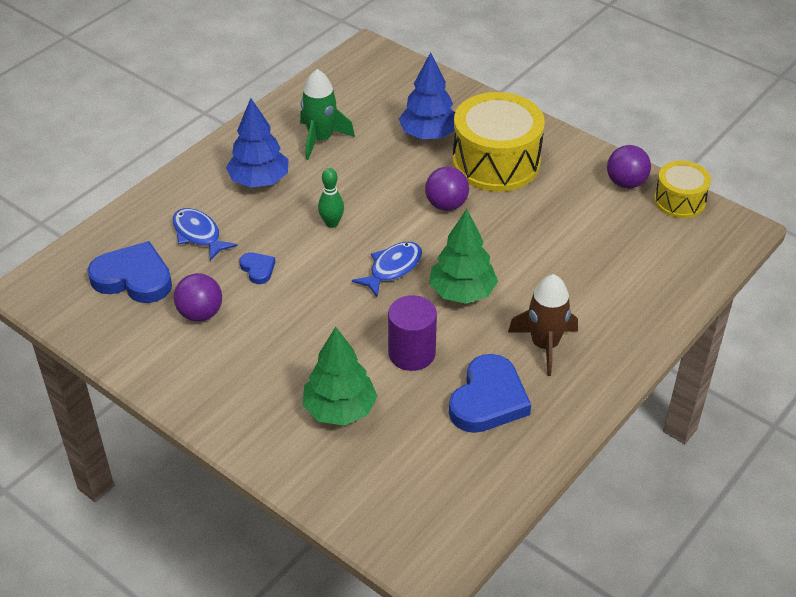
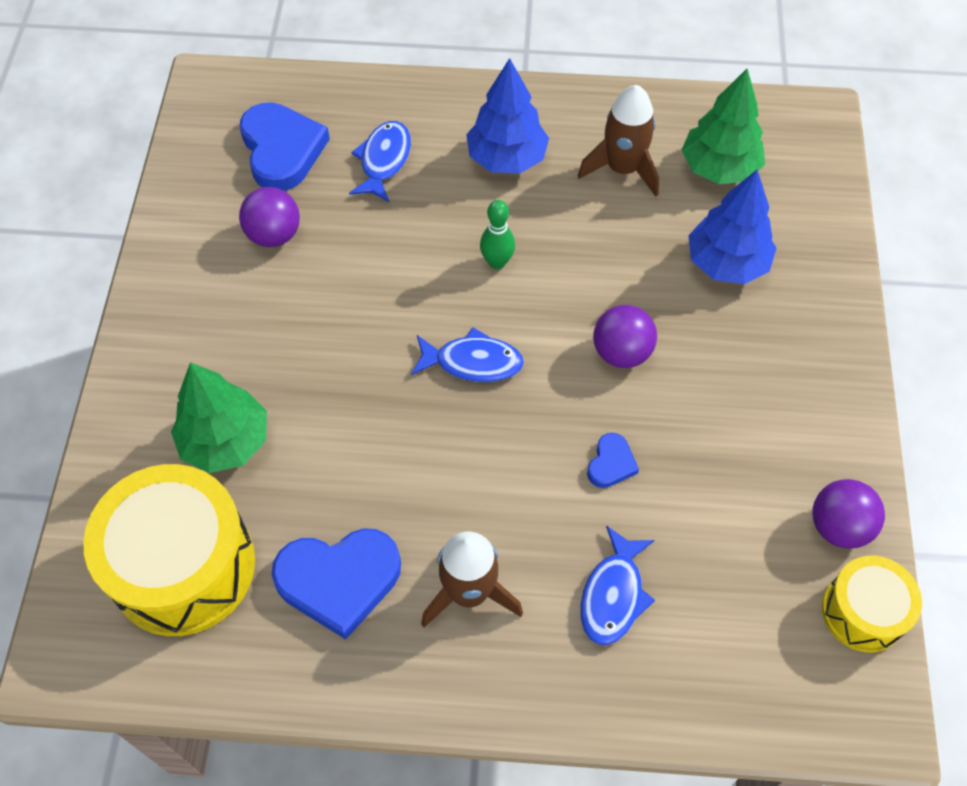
camera: 55 degrees right, 15 degrees up
blue heart [239,252,275,284] -> blue heart moved to [587,433,639,488]
green rocket [300,69,355,160] -> brown rocket [578,85,659,197]
purple cylinder [388,295,437,371] -> none
green tree [429,209,498,304] -> green tree moved to [681,69,765,184]
yellow drum [452,92,545,192] -> yellow drum moved to [83,464,255,636]
none -> blue fish [580,525,655,645]

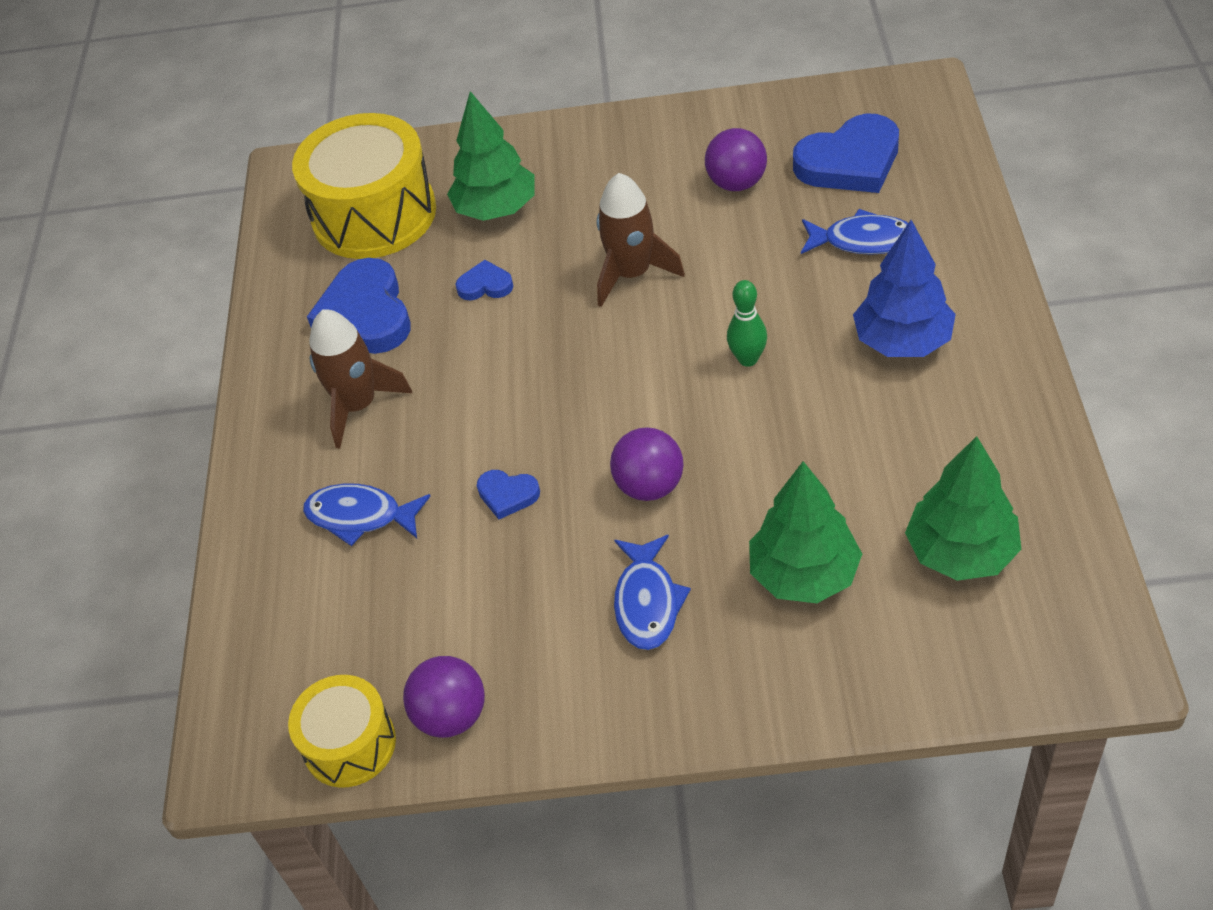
camera: 90 degrees right, 10 degrees down
blue fish [411,327,524,382] -> blue fish moved to [614,535,691,650]
brown rocket [578,85,659,197] -> brown rocket moved to [597,173,685,307]
blue tree [688,169,776,284] -> green tree [749,461,862,603]
none -> blue heart [456,260,513,300]

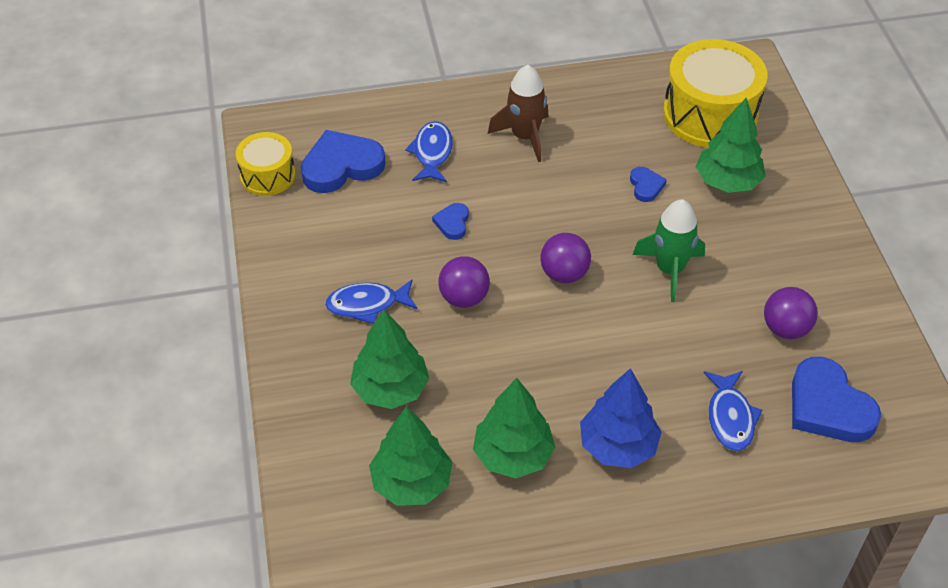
camera: 75 degrees right, 0 degrees up
blue heart [307,258,411,354] -> blue heart moved to [301,130,386,193]
purple ball [403,656,485,738] -> purple ball moved to [541,233,591,283]
brown rocket [597,173,685,307] -> green rocket [633,199,705,302]
green bowling pin [727,280,767,367] -> none
none -> green tree [473,378,555,478]

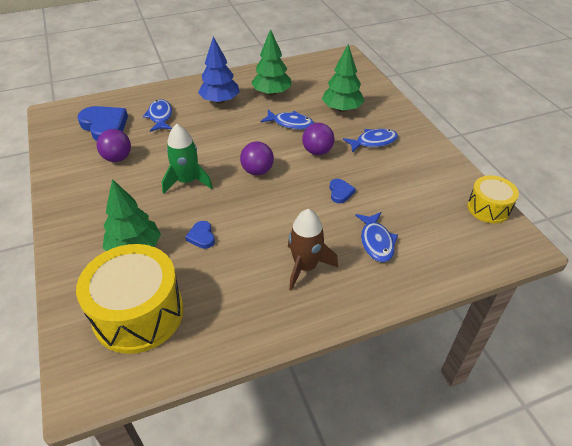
camera: 170 degrees right, 5 degrees down
blue heart [301,130,386,193] -> none
green tree [369,406,452,506] -> none
none -> blue fish [260,110,314,130]

